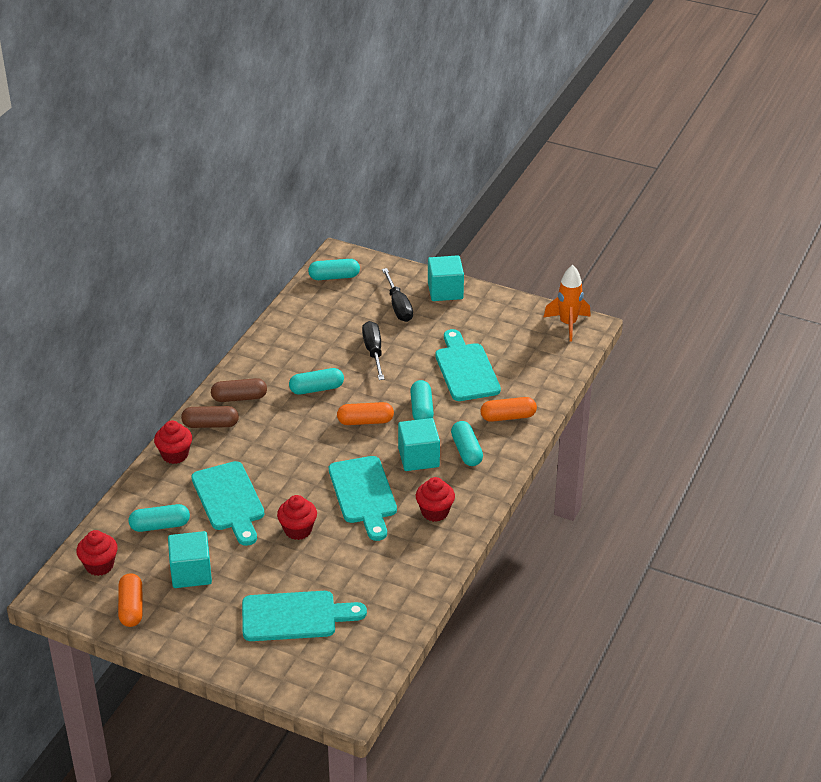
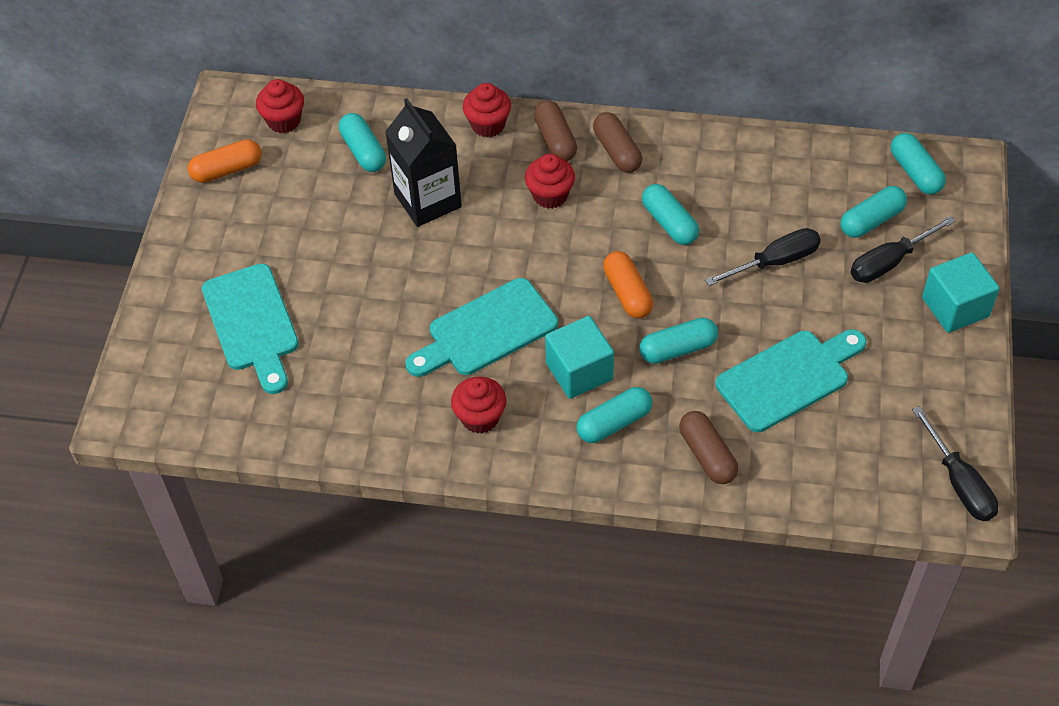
camera: 75 degrees right, 15 degrees up
turquoise cube [168,531,212,588] -> none
turquoise cutting board [191,461,264,546] -> black carton [385,98,462,227]
red cupcake [277,495,317,540] -> red cupcake moved to [525,154,575,209]
orange capsule [481,397,537,422] -> brown capsule [679,411,738,484]
orange rocket [544,265,591,341] -> black screwdriver [912,406,999,521]
none -> turquoise capsule [841,186,907,238]

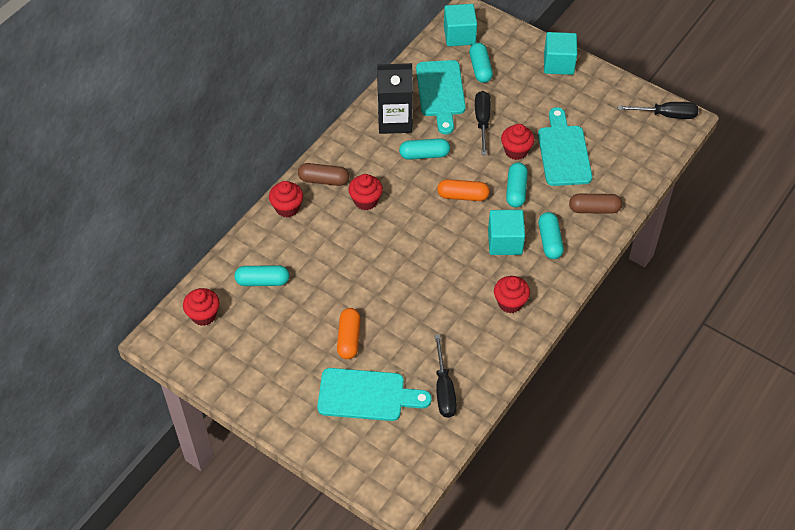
camera: 65 degrees left, 0 degrees up
orange capsule [188,139,262,183] -> orange capsule moved to [337,308,361,359]
black carton [385,98,462,227] -> black carton moved to [377,63,413,134]
turquoise cutting board [406,278,558,377] -> turquoise cutting board moved to [416,60,466,134]
brown capsule [593,112,642,173] -> none
black screwdriver [850,216,955,283] -> black screwdriver moved to [434,335,457,418]
turquoise capsule [891,133,946,194] -> turquoise cube [444,4,477,46]
none -> red cupcake [501,124,534,160]

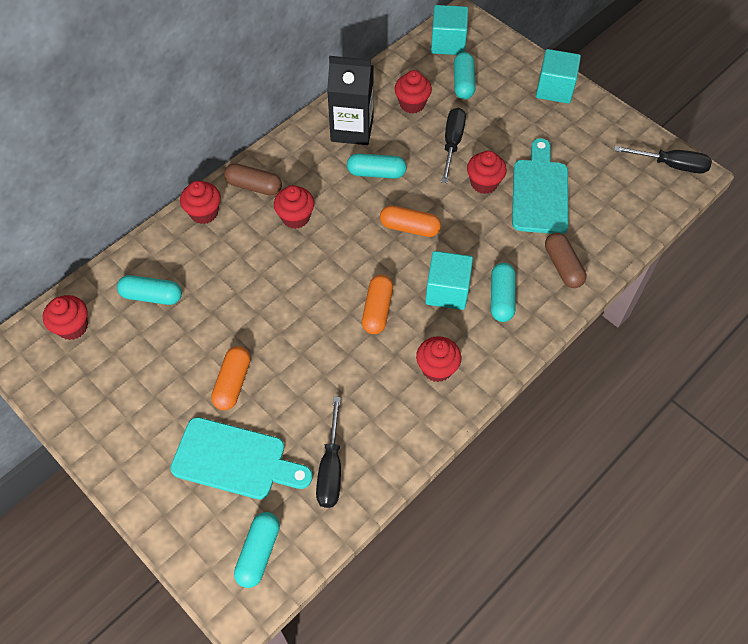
camera: 10 degrees right, 5 degrees up
turquoise cutting board [416,60,466,134] -> red cupcake [394,70,432,113]
turquoise capsule [506,162,528,208] -> turquoise capsule moved to [234,512,280,588]
brown capsule [569,194,622,214] -> brown capsule turned 60 degrees clockwise [545,233,587,288]
none -> orange capsule [362,275,393,334]

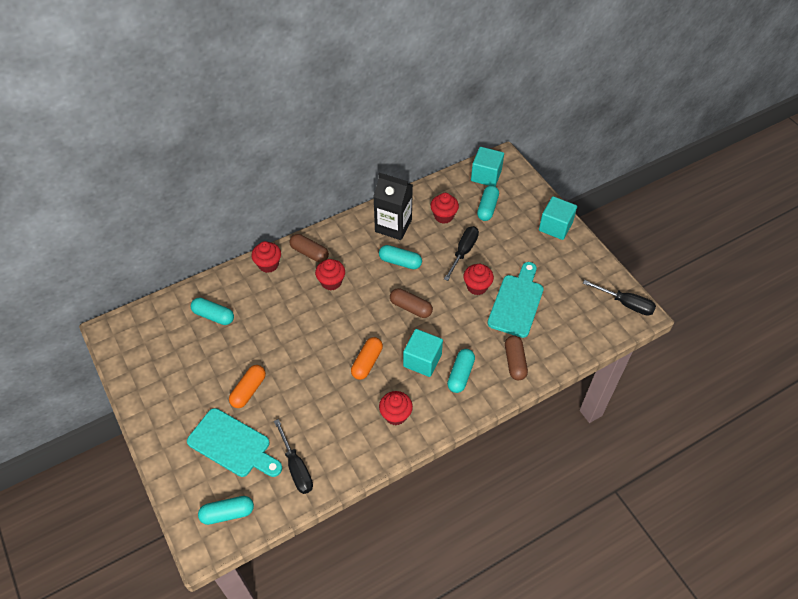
camera: 15 degrees right, 5 degrees down
red cupcake [43,295,88,340] -> none
turquoise capsule [234,512,280,588] -> turquoise capsule turned 45 degrees clockwise [198,496,254,525]
black screwdriver [316,397,341,508] -> black screwdriver turned 45 degrees counterclockwise [274,419,313,494]
orange capsule [380,205,441,237] -> brown capsule [390,288,433,318]

